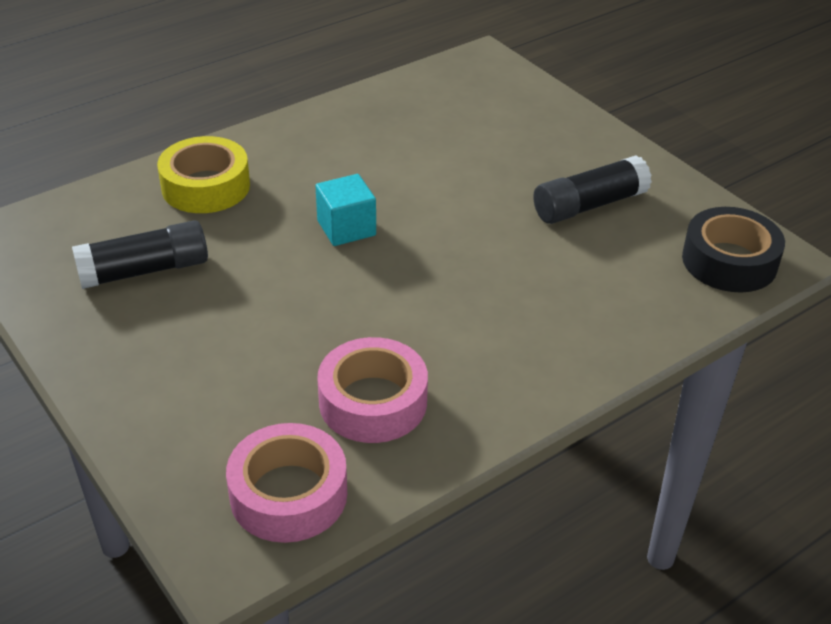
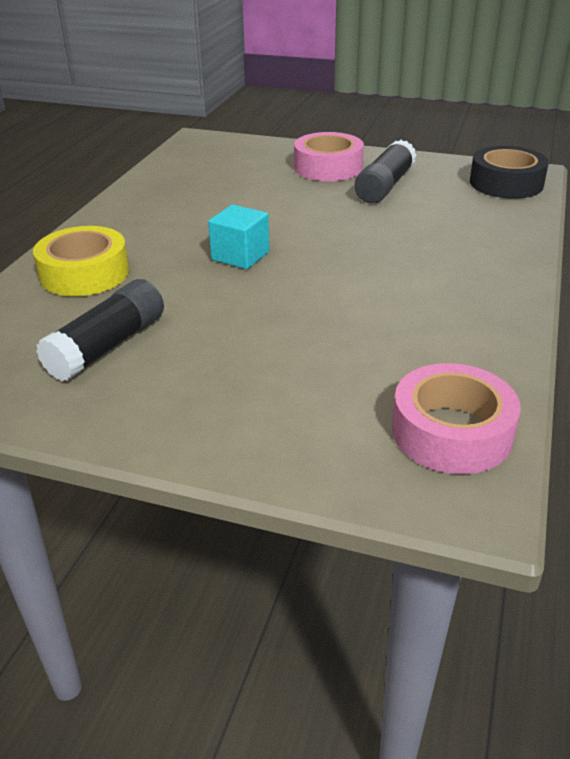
camera: 35 degrees left, 5 degrees down
pink tape [317,337,428,443] -> pink tape moved to [294,132,364,181]

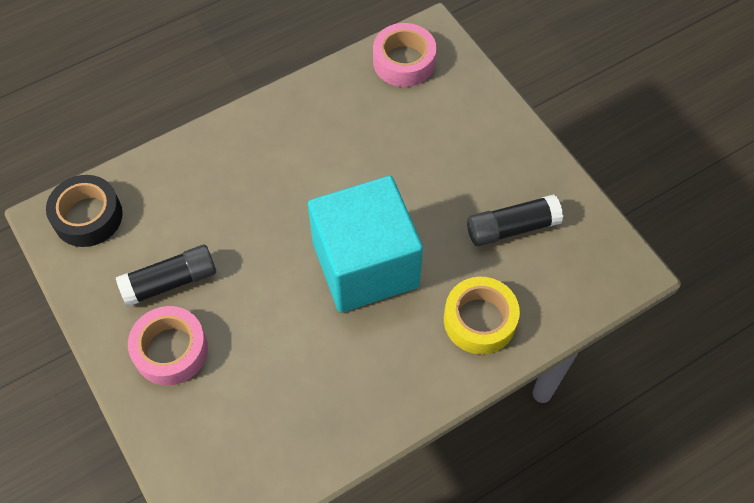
camera: 140 degrees left, 25 degrees up
turquoise cube [208,205,269,269] -> turquoise cube [308,176,423,313], size x2.38

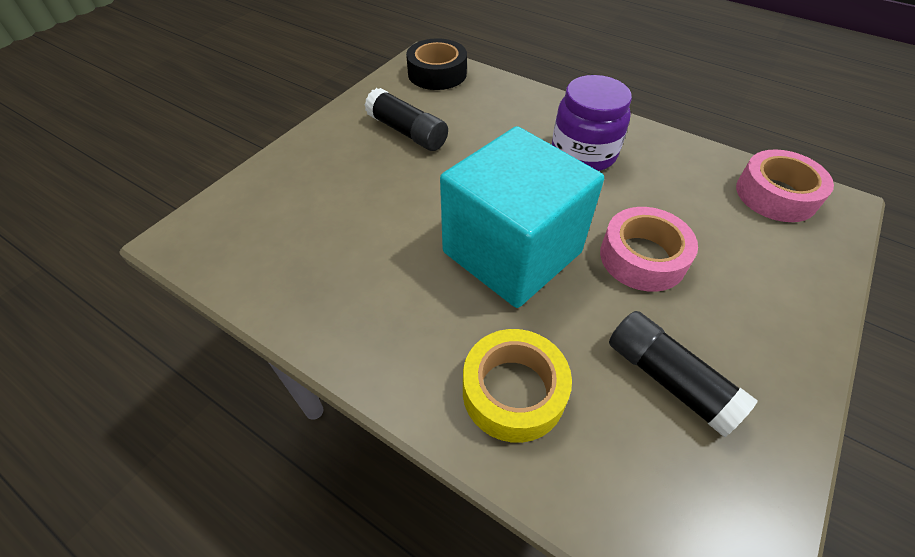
camera: 65 degrees right, 10 degrees down
pink tape [128,306,208,386] -> pink tape moved to [600,207,698,292]
none -> purple jar [552,75,632,171]

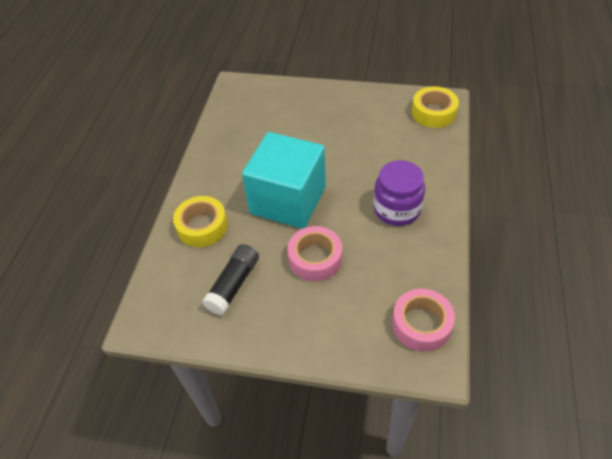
camera: 70 degrees right, 0 degrees up
black glue stick [365,88,448,151] -> none
black tape [406,38,467,90] -> yellow tape [412,87,459,128]

